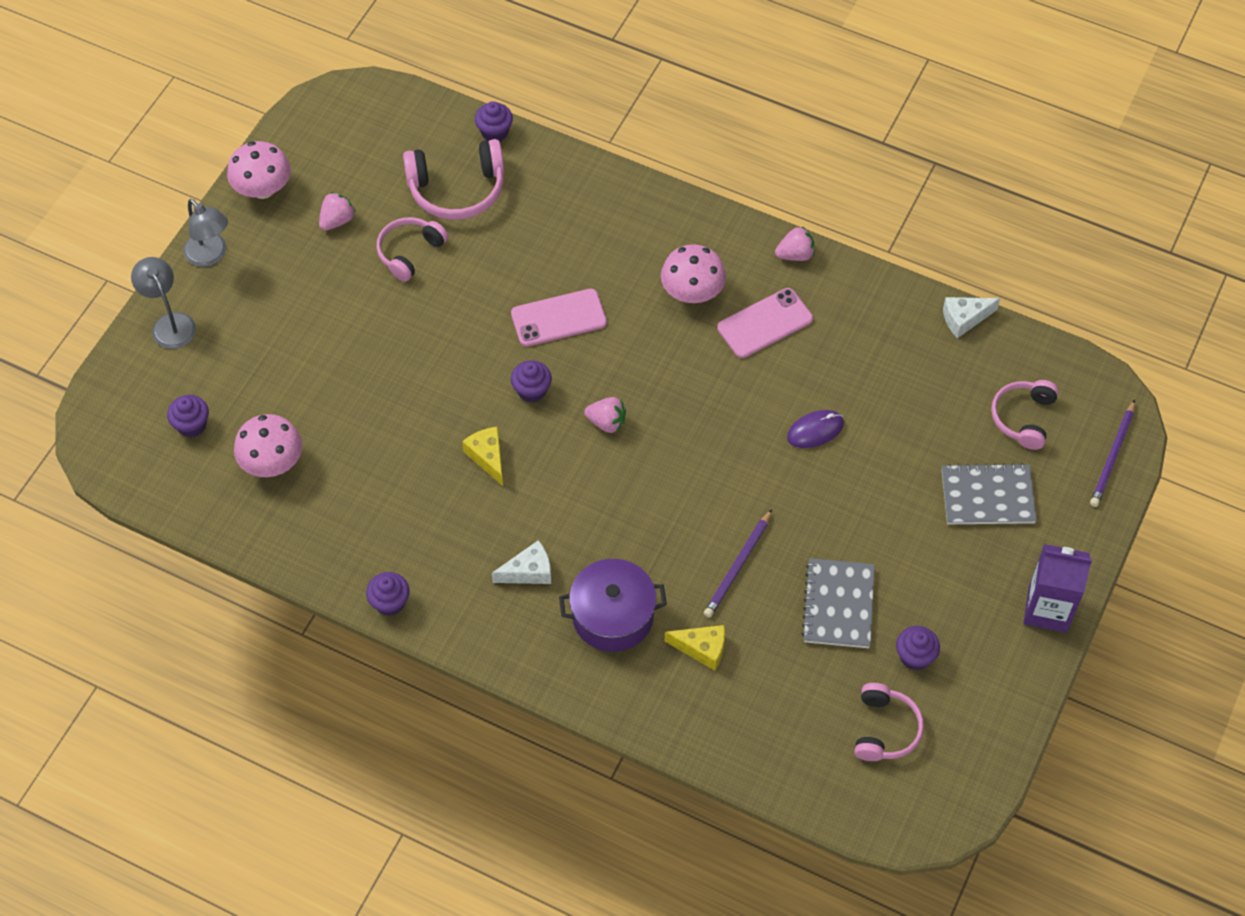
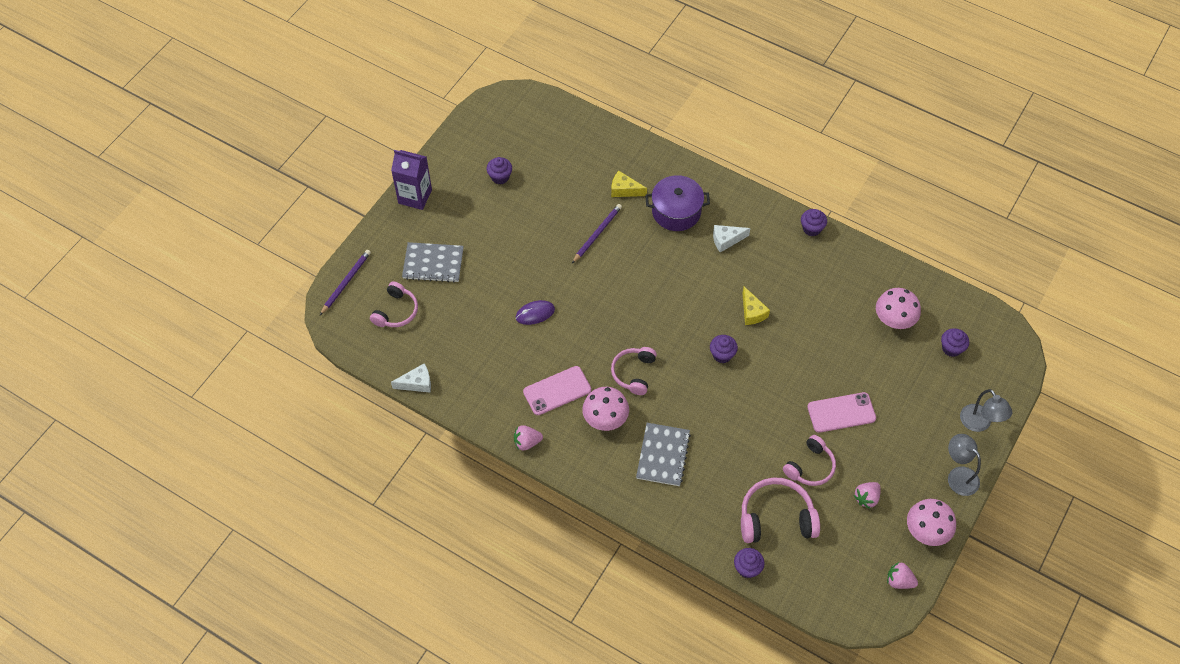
camera: 175 degrees left, 0 degrees up
pink phone [511,289,607,347] -> pink phone moved to [807,392,876,433]
pink strawberry [584,397,626,433] -> pink strawberry moved to [887,562,918,589]
grey notebook [801,558,875,648] -> grey notebook moved to [636,423,691,486]
pink headphones [854,683,924,761] -> pink headphones moved to [611,347,657,395]

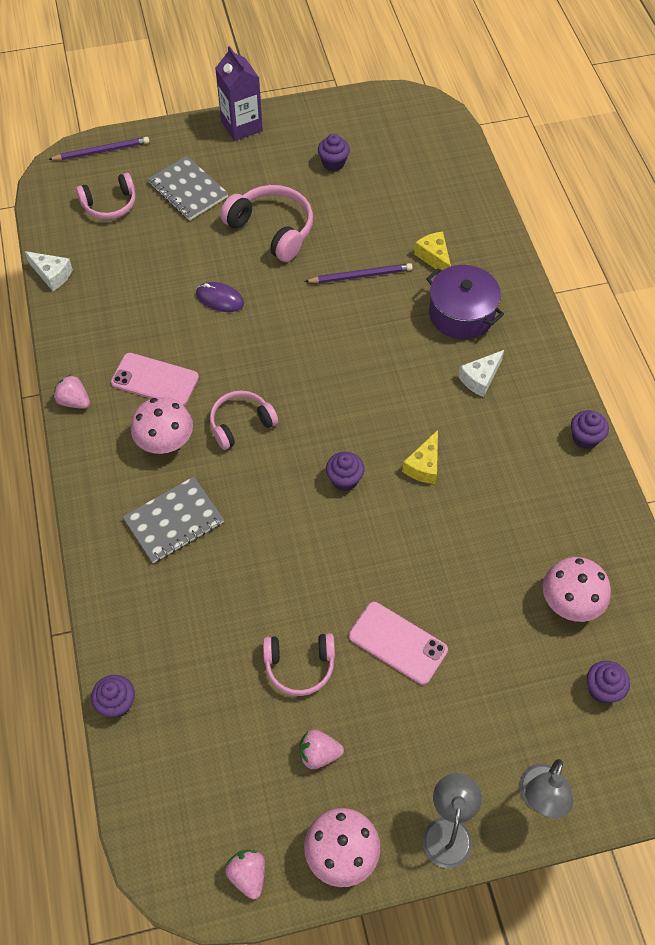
camera: 45 degrees right, 0 degrees up
white cheese [713,225,750,252] -> white cheese turned 75 degrees counterclockwise [458,350,504,397]
pink headphones [741,477,820,543] -> pink headphones moved to [220,185,313,262]

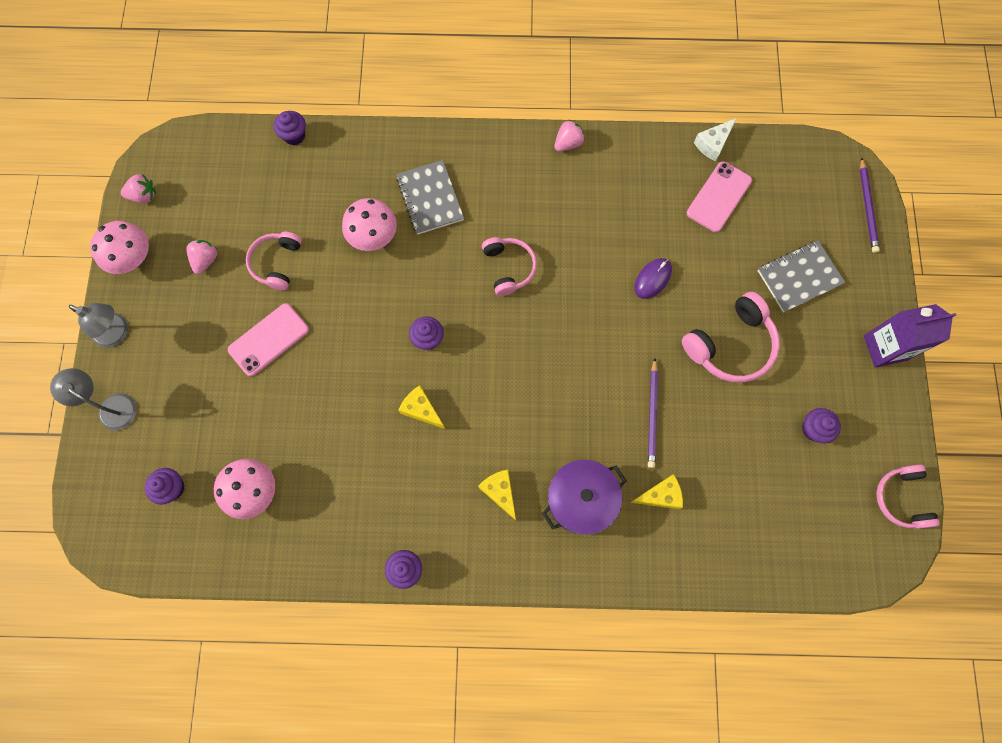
camera: 105 degrees right, 15 degrees up
pink headphones [76,173,136,219] -> pink headphones moved to [877,464,940,529]
pink phone [111,353,199,406] -> pink phone moved to [687,161,752,232]
pink mushroom [131,397,193,454] -> pink mushroom moved to [342,198,397,251]
white cheese [458,350,504,397] -> yellow cheese [478,470,516,520]

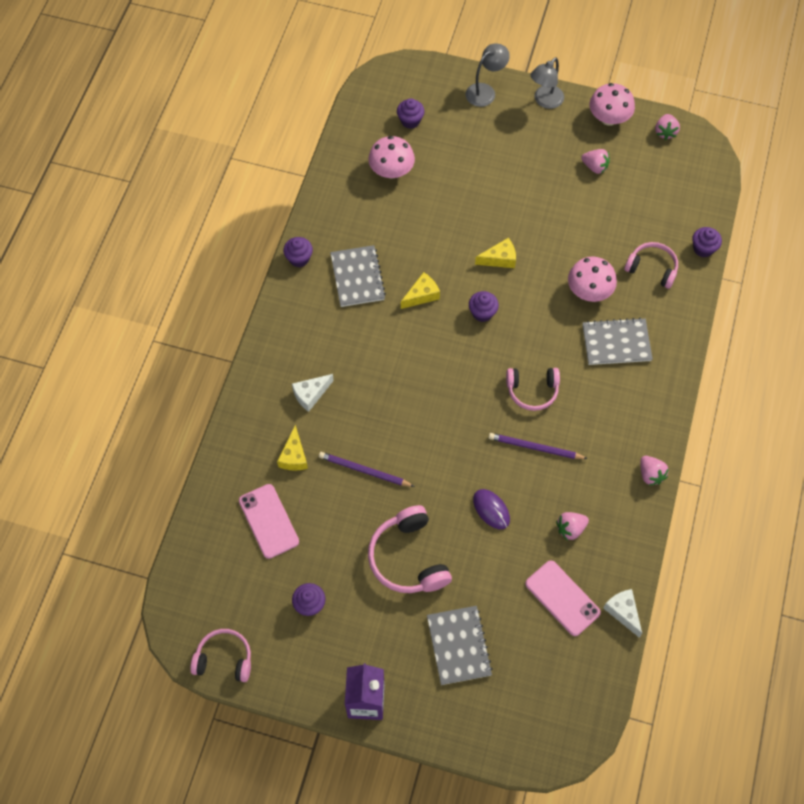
camera: 105 degrees right, 10 degrees down
pink phone [228,303,309,376] -> pink phone moved to [239,484,299,559]
pink headphones [246,232,302,291] -> pink headphones moved to [624,242,678,289]
yellow cheese [478,470,516,520] -> yellow cheese moved to [475,238,516,268]
purple pot [542,459,627,535] -> white cheese [292,374,334,412]
purple pencil [860,157,880,253] -> purple pencil moved to [489,433,588,459]
none -> grey notebook [330,245,386,307]
none -> pink strawberry [556,512,589,541]

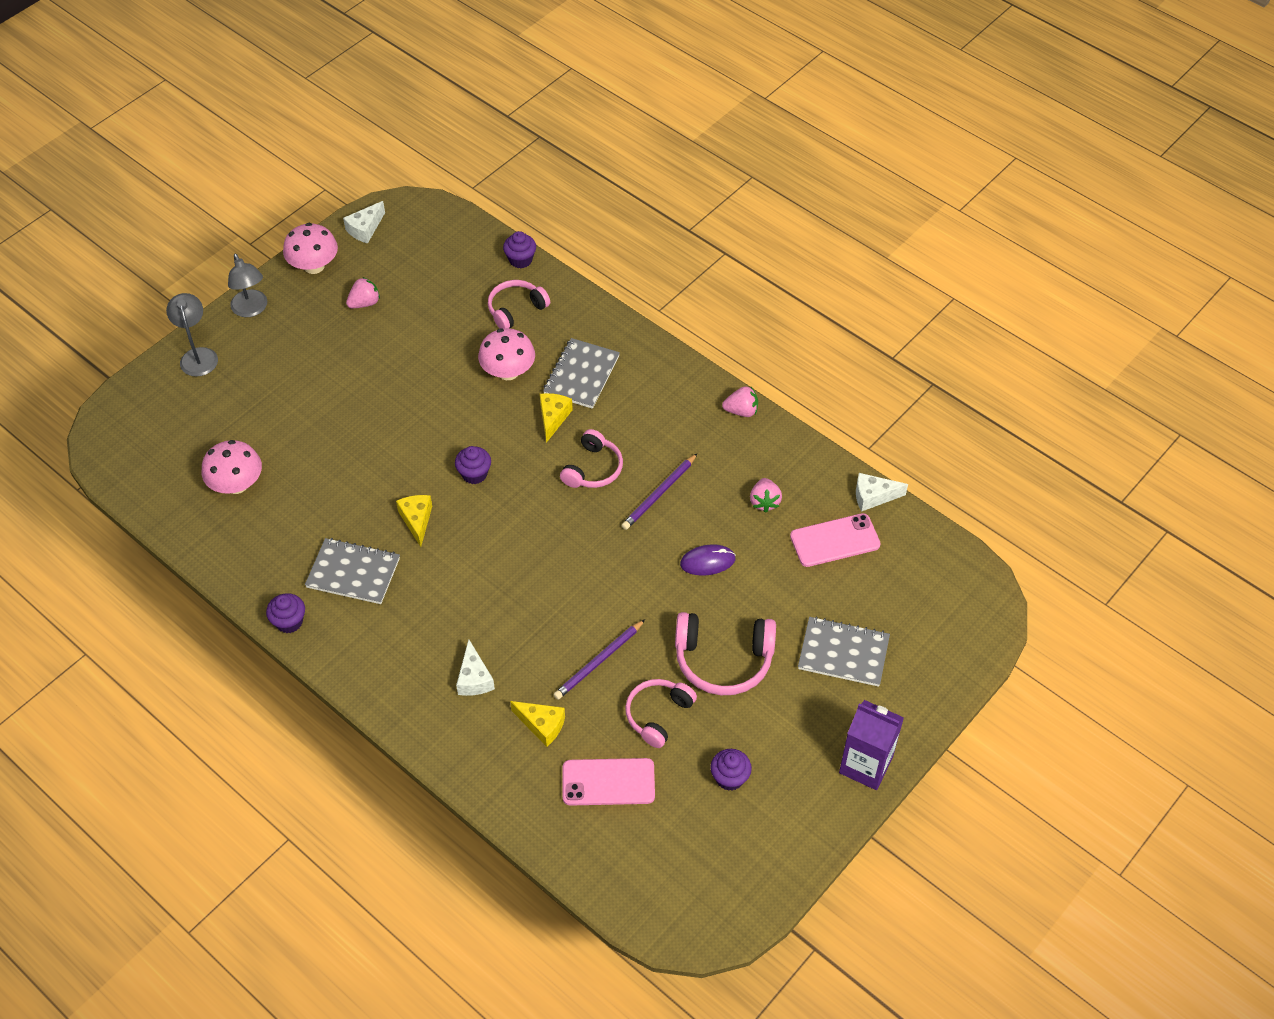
camera: 65 degrees left, 10 degrees down
pink headphones [190,629,251,682] -> pink headphones moved to [625,679,697,748]
purple cupcake [397,98,425,129] -> none
yellow cheese [475,238,516,268] -> yellow cheese moved to [540,393,573,443]
pink strawberry [655,114,680,140] -> white cheese [343,201,385,243]

